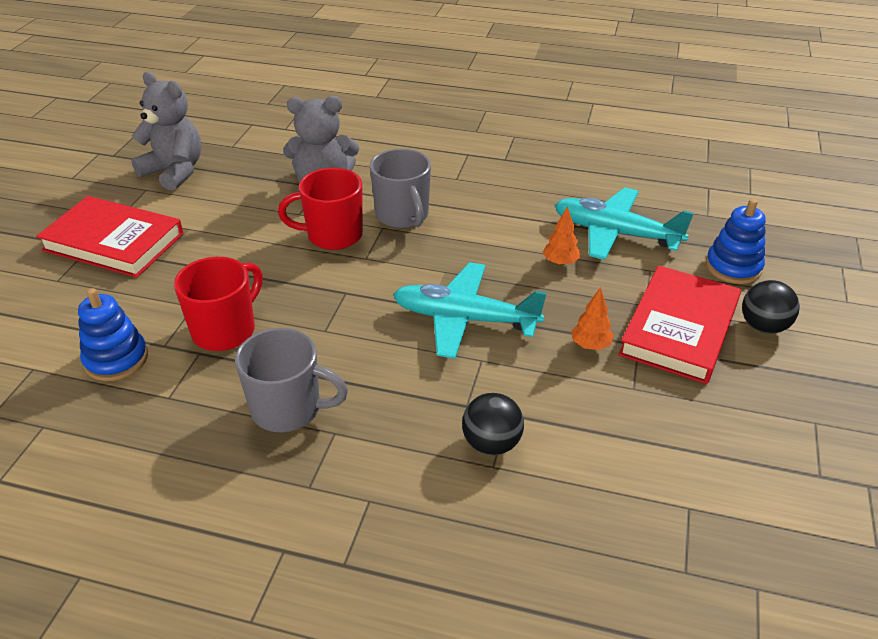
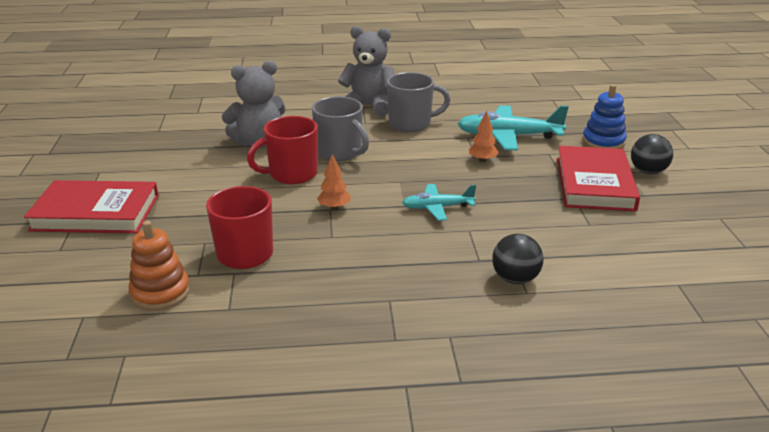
camera: 20 degrees left, 10 degrees down
blue stacking toy [78,288,148,381] -> orange stacking toy [128,221,190,311]
grey teddy bear [131,72,201,191] -> grey teddy bear moved to [338,26,394,116]
grey mug [235,328,348,432] -> grey mug moved to [387,72,450,132]
turquoise plane [393,262,547,359] -> turquoise plane [402,184,476,221], size x0.59
orange tree [571,287,614,350] -> orange tree moved to [317,154,350,210]

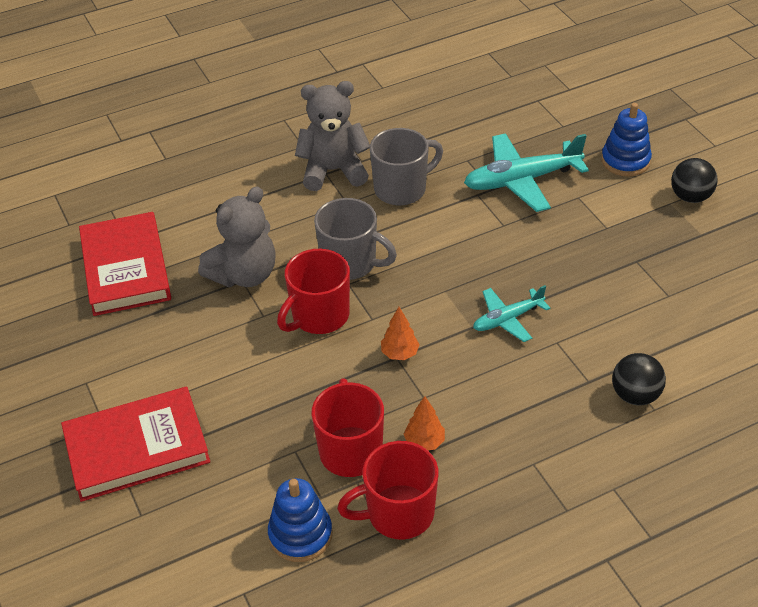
camera: 20 degrees left, 15 degrees up
orange stacking toy [128,221,190,311] -> blue stacking toy [268,478,332,562]
orange tree [469,110,499,162] -> orange tree moved to [404,396,445,450]
red book [557,146,640,211] -> red book moved to [79,212,171,316]
none -> red mug [337,441,438,539]

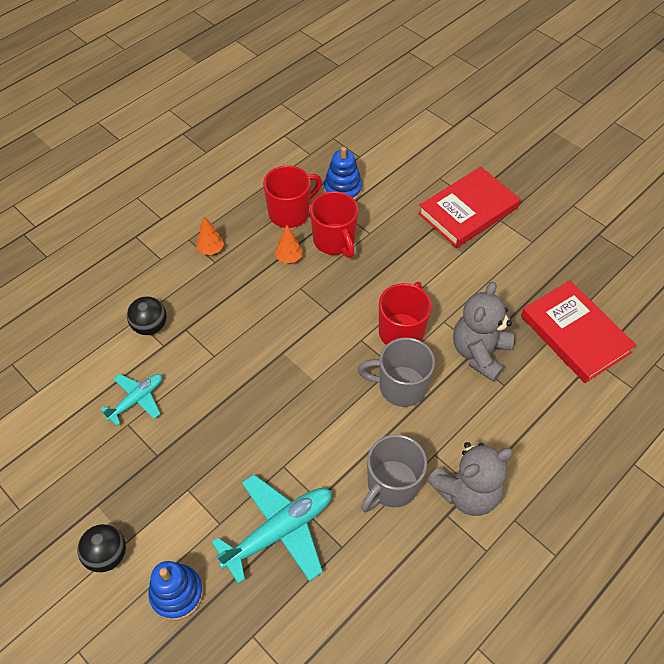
camera: 160 degrees right, 10 degrees up
orange tree [381,307,420,360] -> orange tree moved to [196,217,224,255]
turquoise plane [473,285,550,342] -> turquoise plane moved to [101,374,162,426]

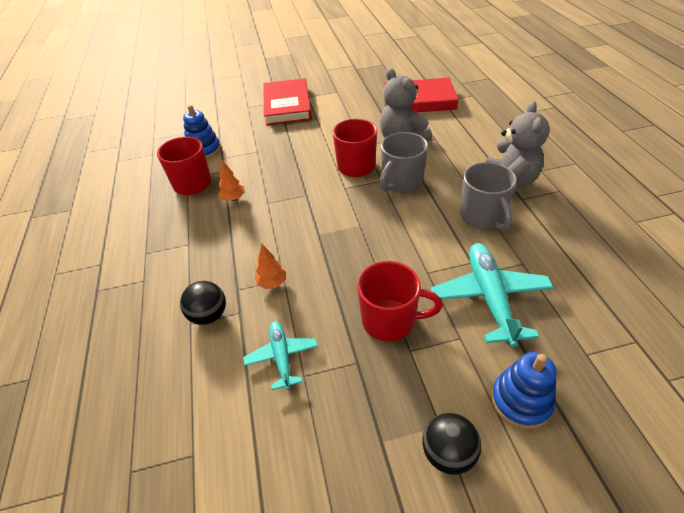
camera: 55 degrees left, 10 degrees down
orange tree [196,217,224,255] -> orange tree moved to [255,244,286,289]
red mug [310,191,358,258] -> red mug moved to [357,261,443,342]

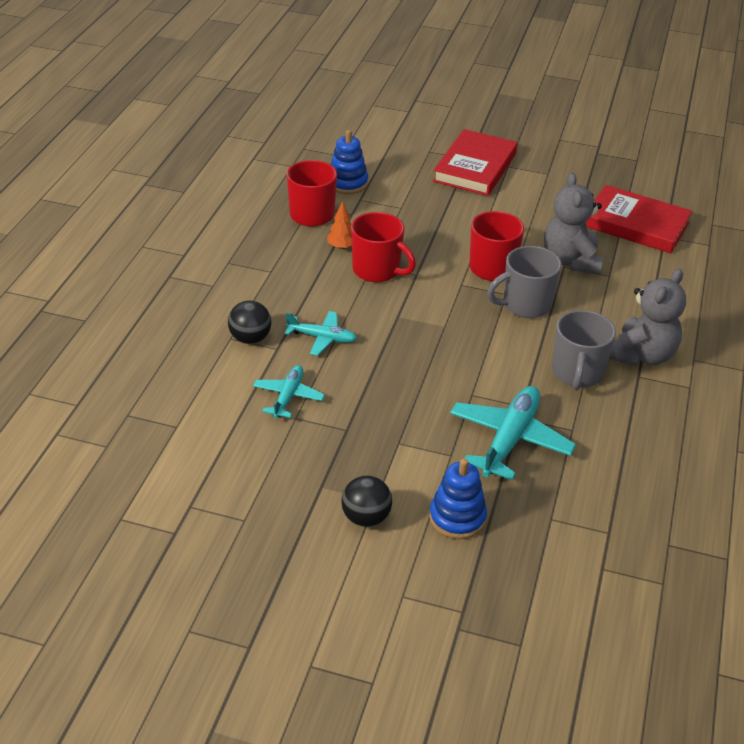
camera: 25 degrees right, 5 degrees down
orange tree [255,244,286,289] -> turquoise plane [285,311,357,356]
red mug [357,261,443,342] -> red mug moved to [351,212,416,282]

